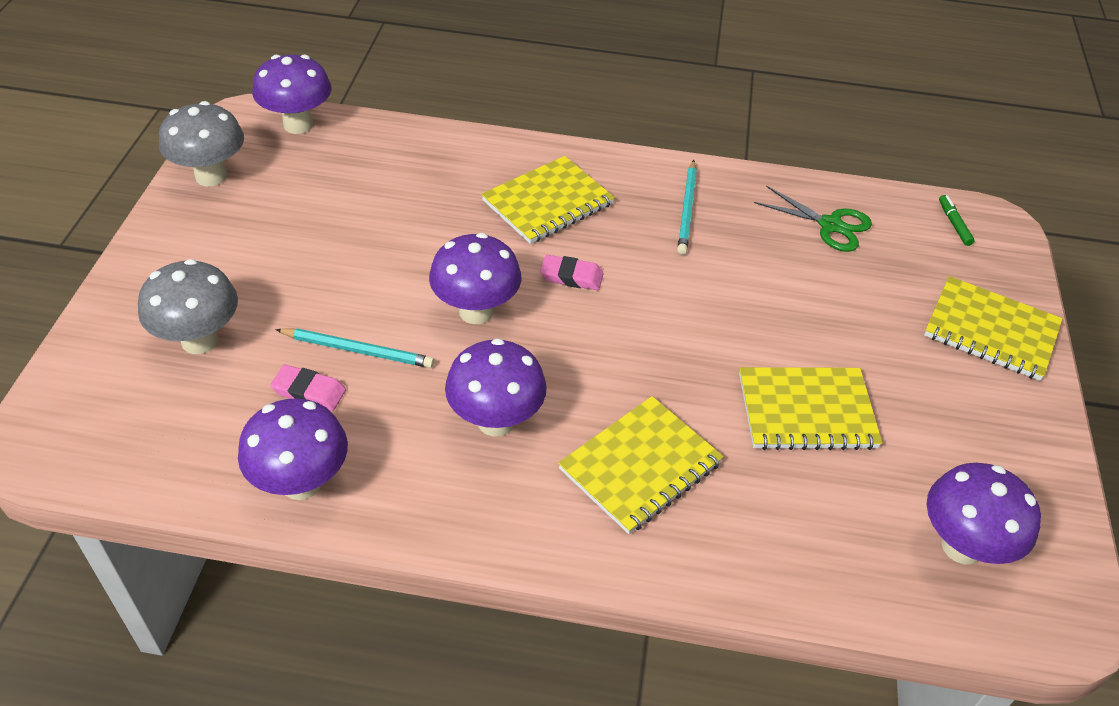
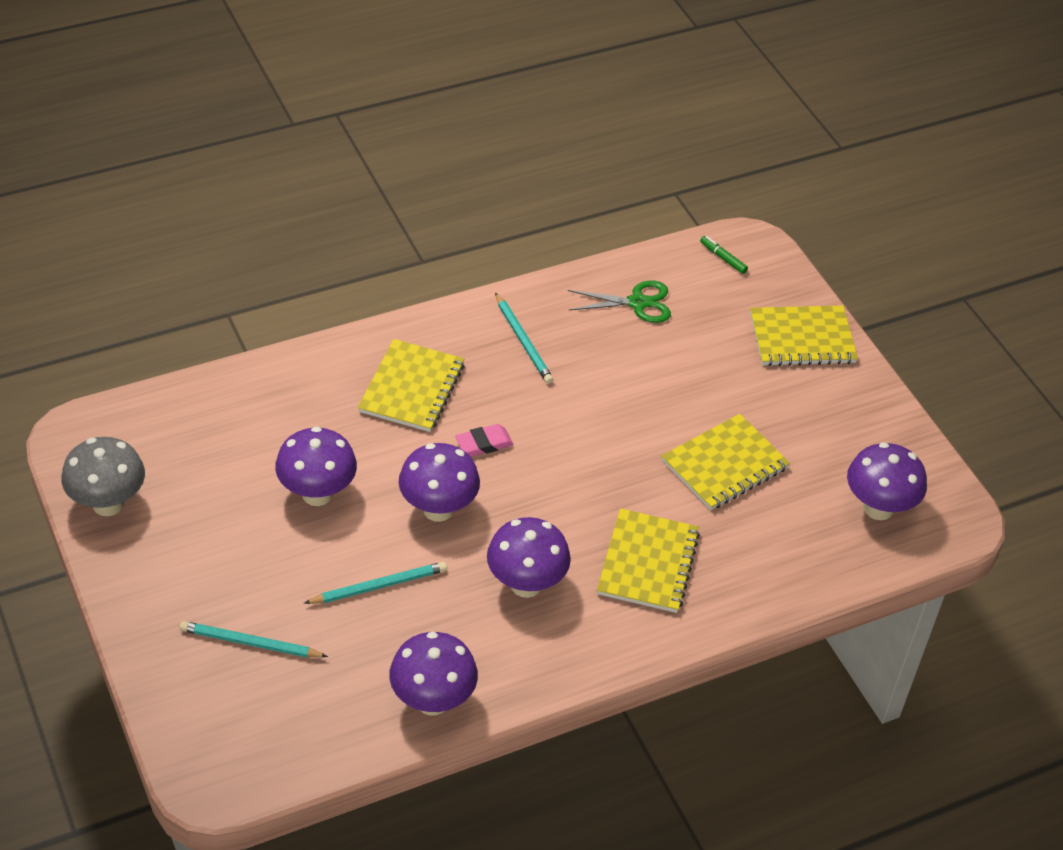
camera: 35 degrees left, 0 degrees up
grey mushroom [138,259,238,354] -> turquoise pencil [180,621,328,658]
purple mushroom [252,55,331,134] -> purple mushroom moved to [275,426,357,506]
pink eraser [270,365,346,411] -> none

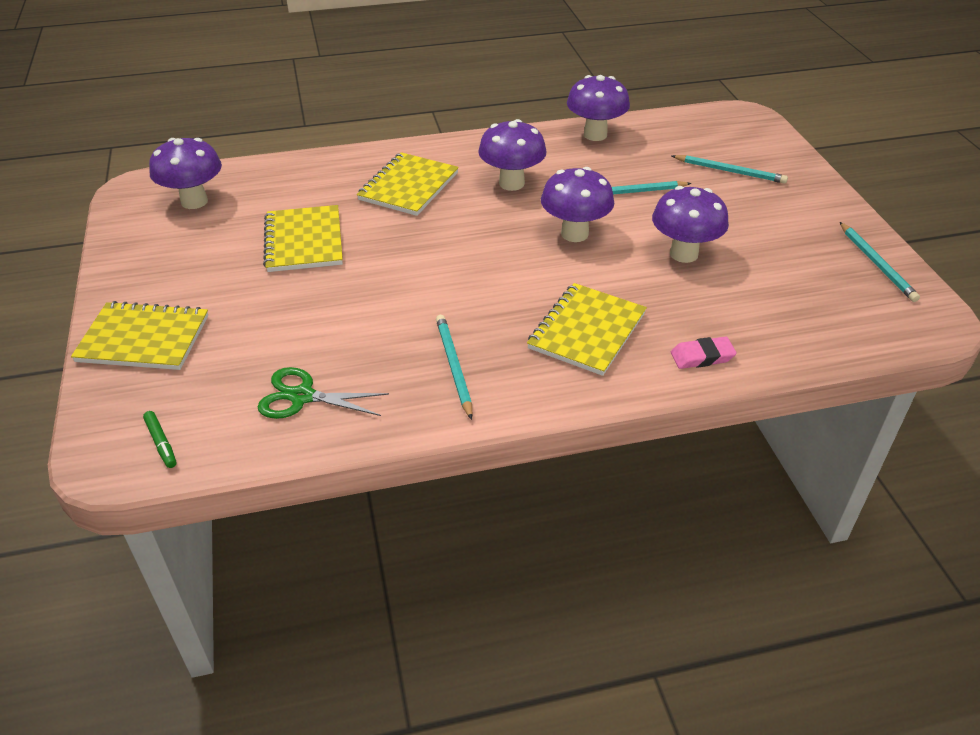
camera: 165 degrees left, 5 degrees down
grey mushroom [61,437,145,516] -> turquoise pencil [840,222,920,302]
pink eraser [455,424,513,457] -> pink eraser moved to [671,337,737,369]
yellow notebook [662,414,790,510] -> yellow notebook turned 75 degrees counterclockwise [263,205,343,272]

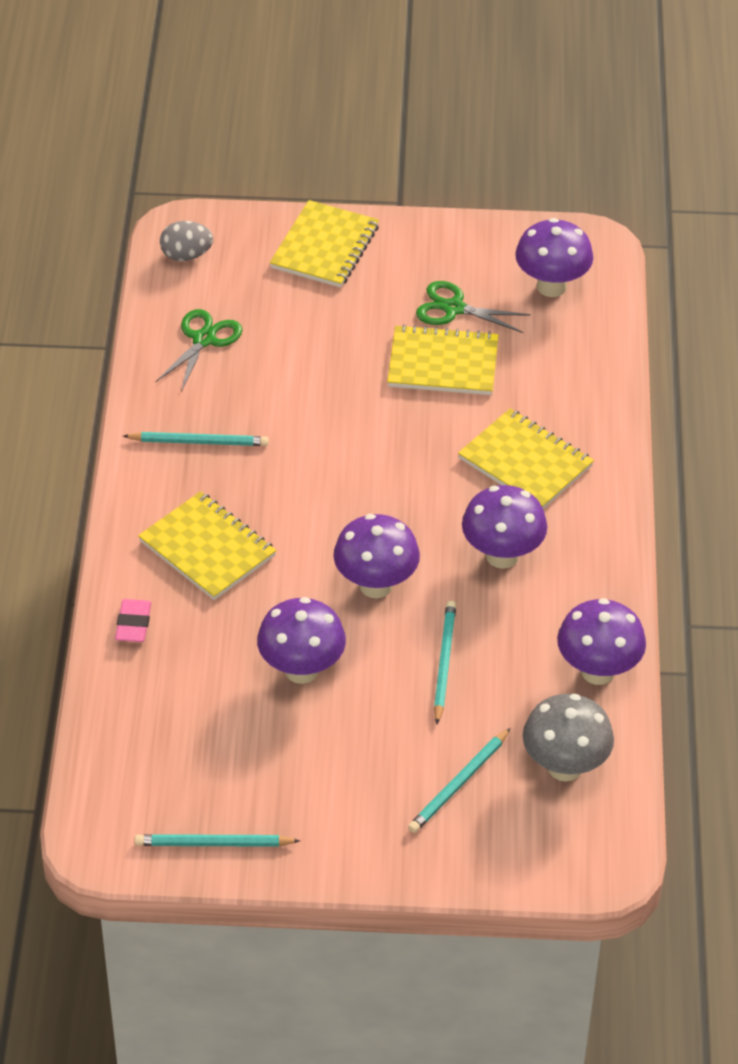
camera: 105 degrees right, 5 degrees up
green marker [143,411,177,468] -> grey egg [160,221,213,261]
none -> green scissors [416,281,531,333]
none -> grey mushroom [523,694,614,782]

